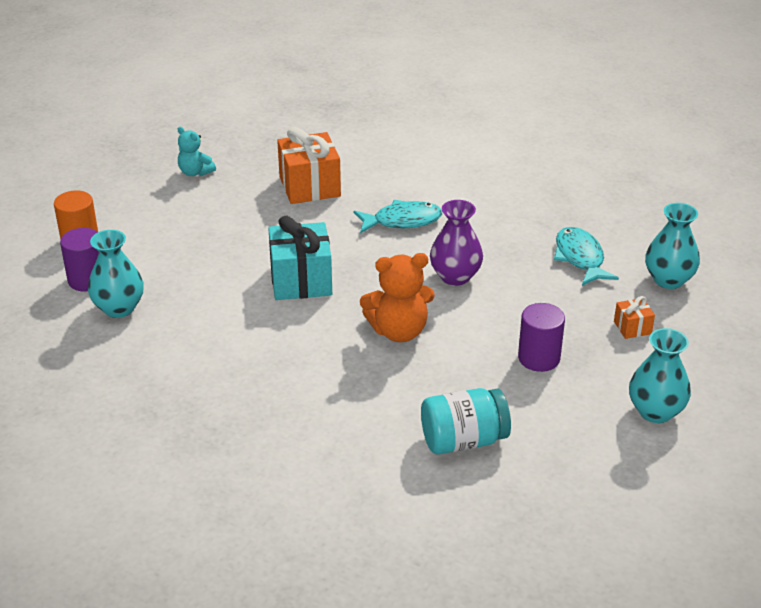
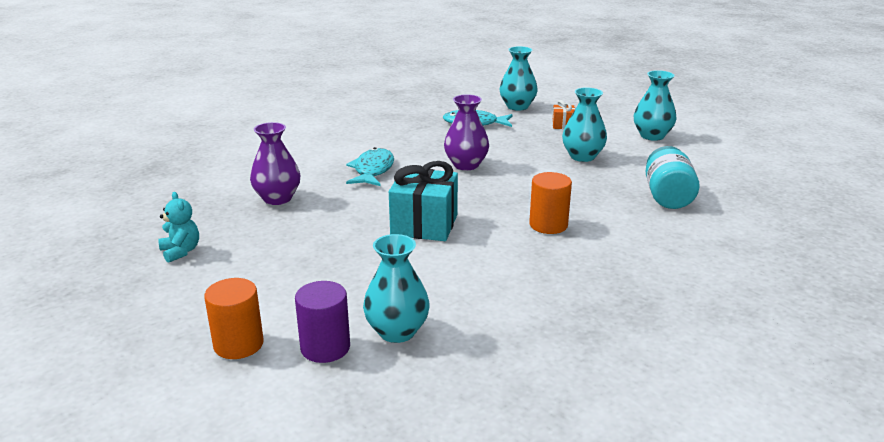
camera: 70 degrees left, 10 degrees down
turquoise teddy bear [178,127,216,176] -> turquoise teddy bear turned 90 degrees counterclockwise [158,192,199,263]
orange gift [277,127,341,204] -> purple vase [250,122,300,205]
orange teddy bear [360,253,435,342] -> none
purple cylinder [518,303,565,372] -> turquoise vase [562,87,607,162]
none -> orange cylinder [529,172,572,234]

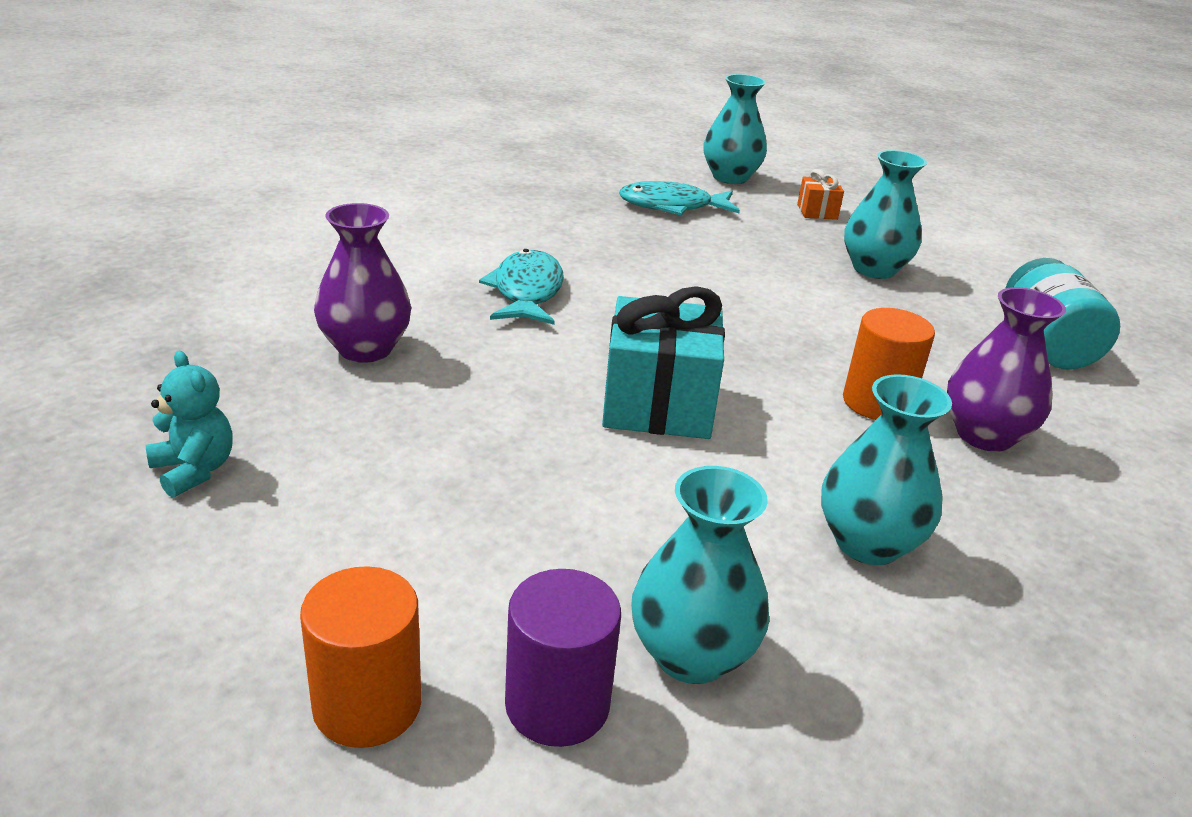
camera: 10 degrees left, 5 degrees up
purple vase [444,94,489,170] -> purple vase moved to [947,287,1066,452]
turquoise vase [634,70,676,141] -> turquoise vase moved to [821,374,952,565]

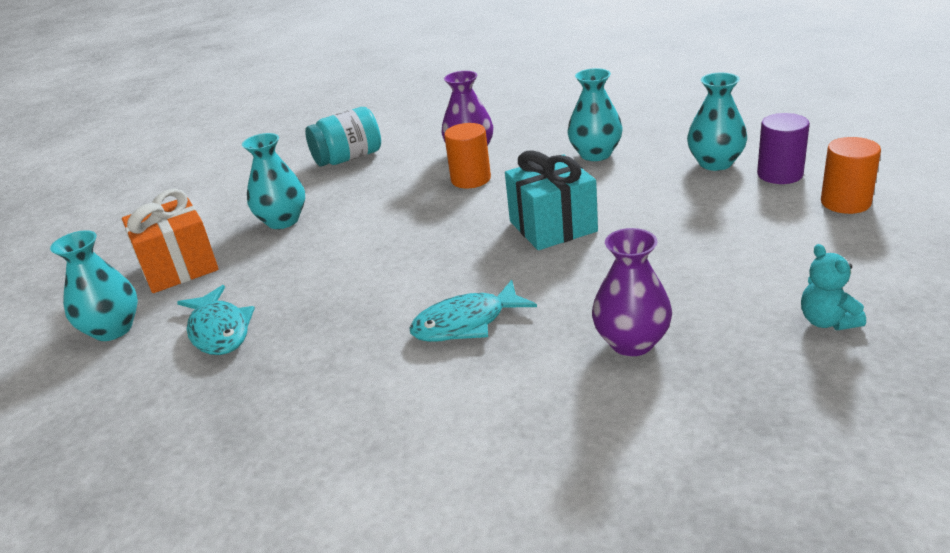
camera: 110 degrees left, 0 degrees up
turquoise teddy bear [146,351,233,498] -> turquoise teddy bear turned 45 degrees counterclockwise [801,244,866,330]
orange gift [797,169,844,220] -> orange gift [122,189,219,293], size x2.08

